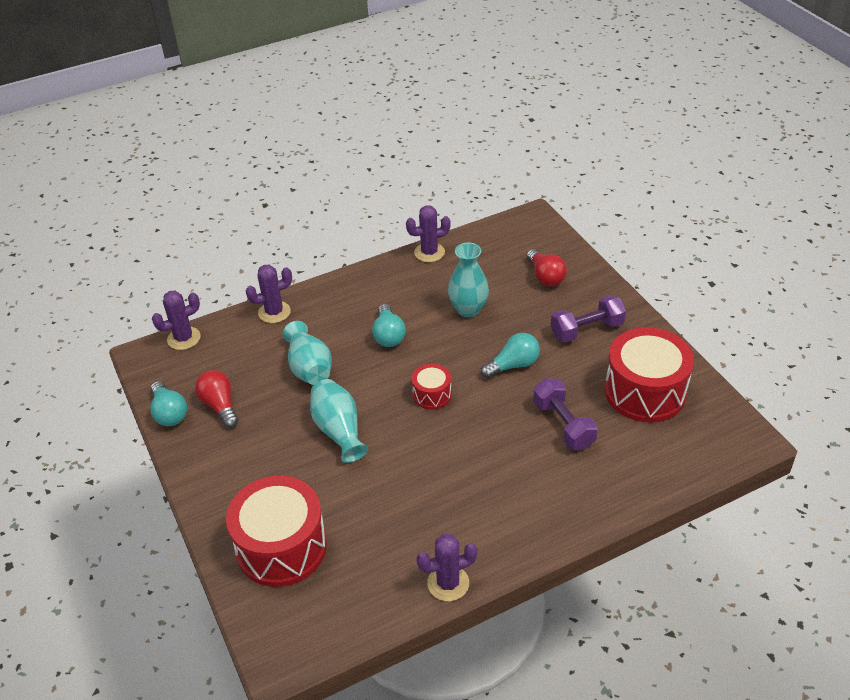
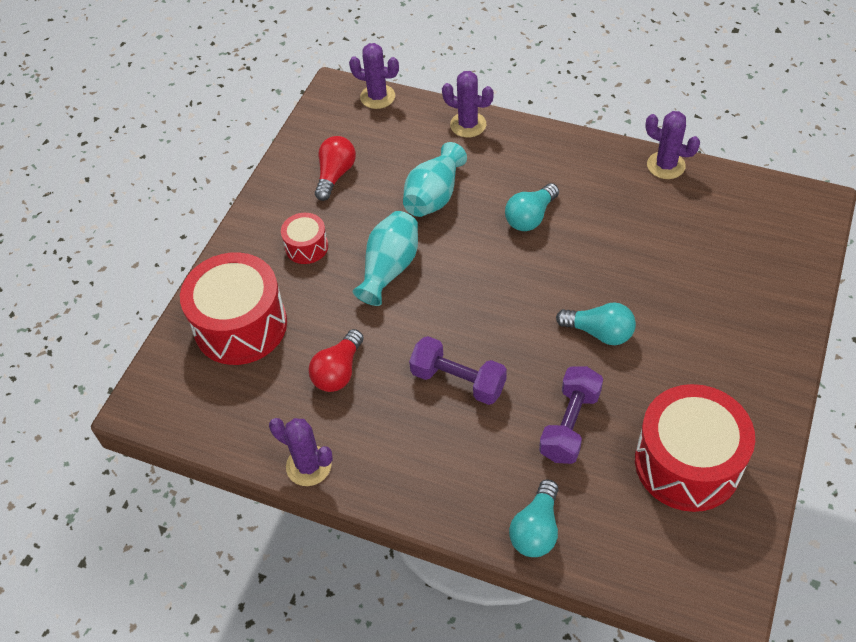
camera: 50 degrees right, 10 degrees up
turquoise light bulb [150,381,187,426] -> turquoise light bulb moved to [509,479,559,557]
red drum [412,364,452,409] -> red drum moved to [281,213,328,264]
turquoise vase [448,242,489,318] -> none
red light bulb [526,249,567,286] -> red light bulb moved to [308,329,364,392]
purple dumbbell [551,295,626,342] -> purple dumbbell moved to [409,336,507,405]

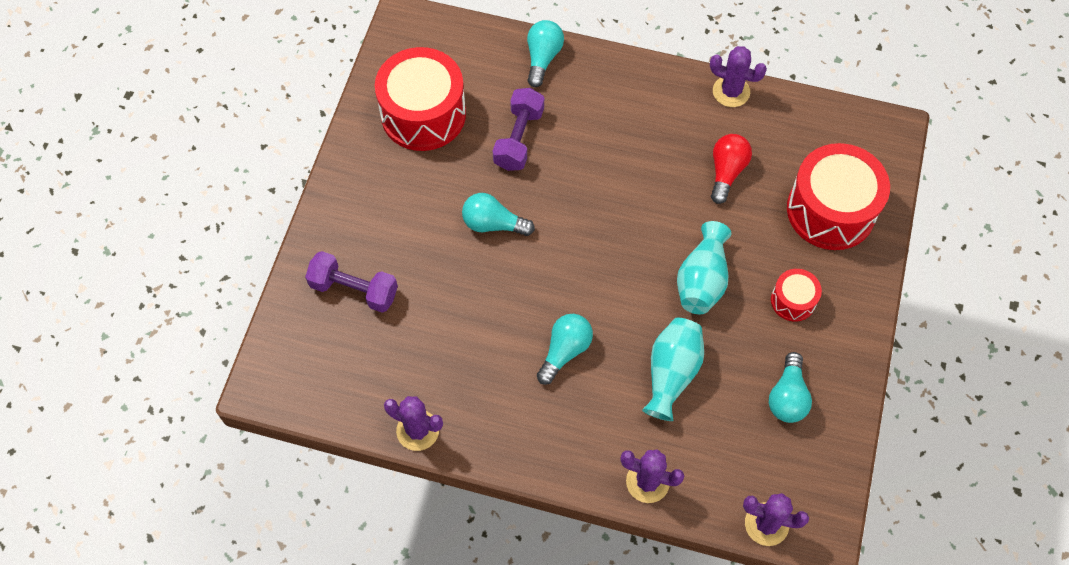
camera: 170 degrees right, 10 degrees up
red light bulb [315,136,356,201] -> turquoise light bulb [769,352,812,423]
purple dumbbell [409,336,507,405] -> purple dumbbell moved to [305,251,398,313]

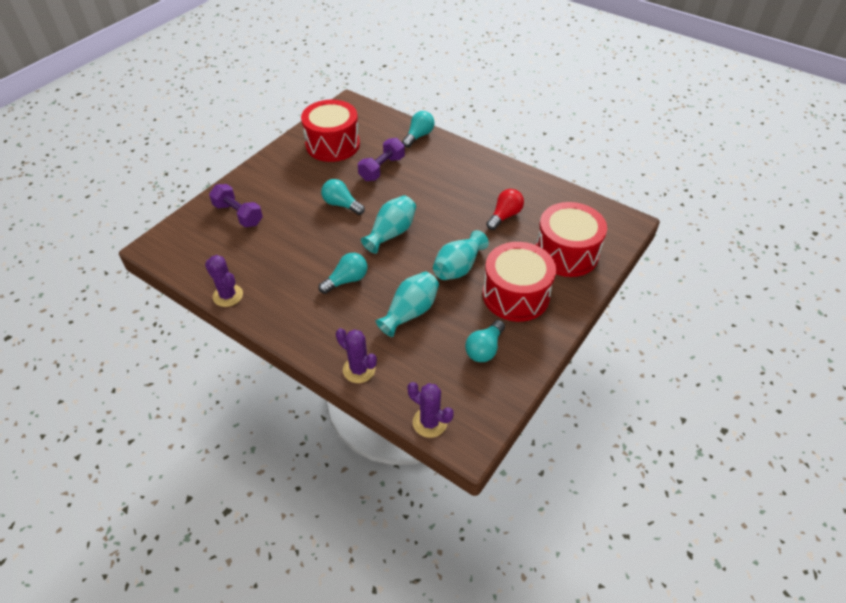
camera: 20 degrees right, 15 degrees down
purple cactus [710,46,767,107] -> none
red drum [771,269,822,322] -> red drum [483,242,556,322], size x2.04
none -> turquoise vase [361,195,416,254]

